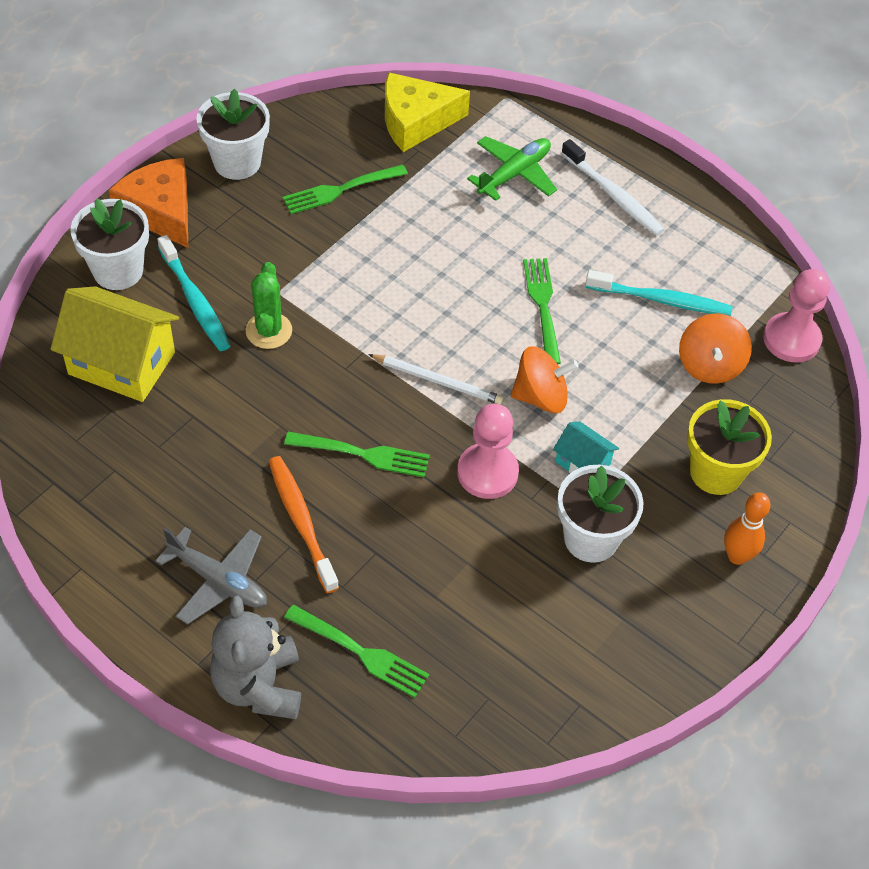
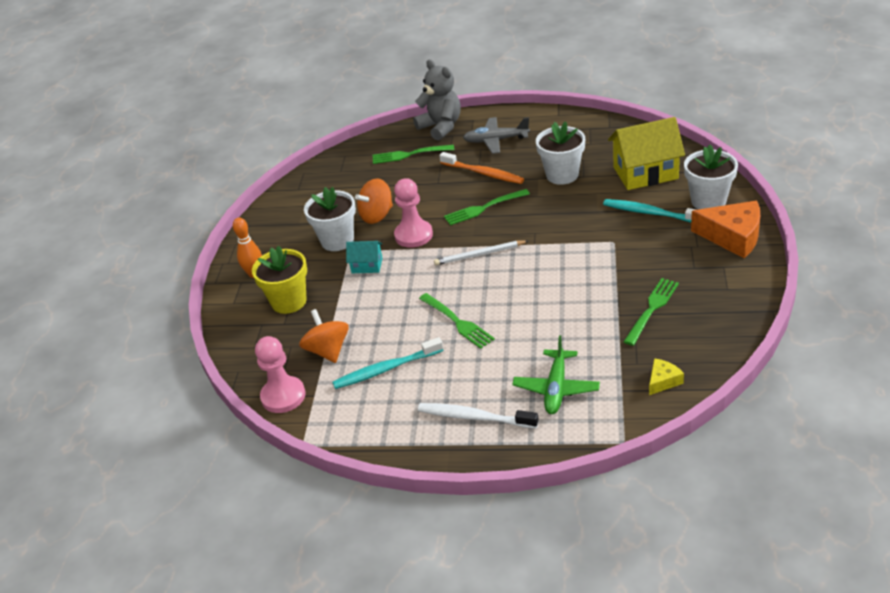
camera: 155 degrees right, 15 degrees down
white flower pot [197,89,270,180] -> white flower pot moved to [536,121,585,185]
green cactus [246,262,292,349] -> none
yellow cheese [385,72,470,152] -> yellow cheese [649,358,684,395], size x0.50
orange spinning top [511,346,579,413] -> orange spinning top moved to [355,178,393,224]

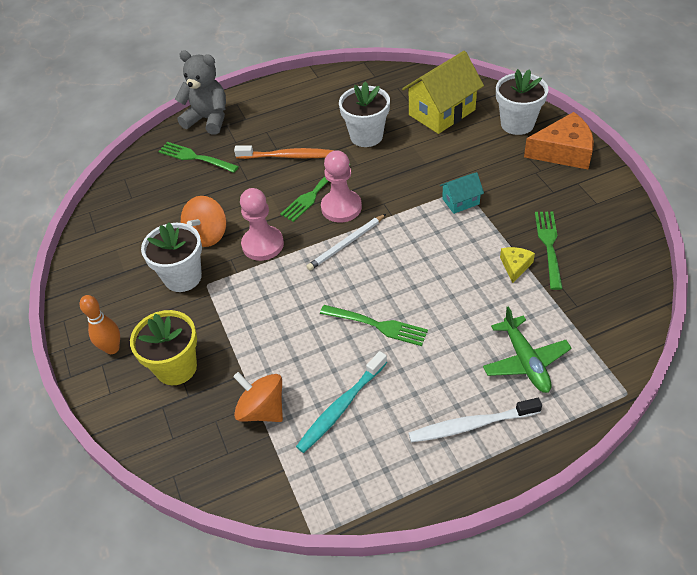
camera: 30 degrees left, 10 degrees up
pink pawn [255,336,306,413] -> pink pawn moved to [321,150,362,223]
turquoise house [346,241,382,273] -> turquoise house moved to [440,172,484,214]
green fork [373,145,454,164] -> green fork turned 60 degrees clockwise [158,142,239,173]
grey plane [463,117,530,154] -> none
turquoise toothbrush [603,199,696,223] -> none
yellow cheese [649,358,684,395] -> yellow cheese moved to [500,247,535,283]

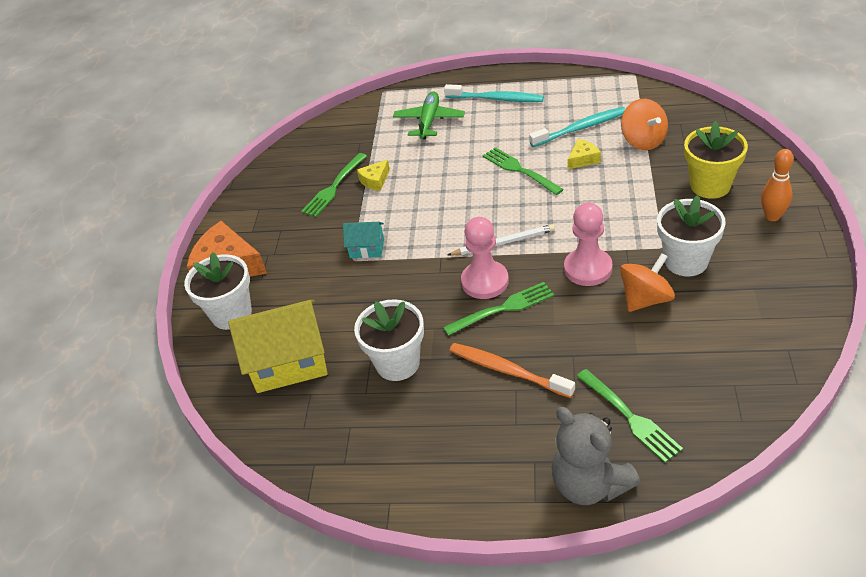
camera: 150 degrees left, 5 degrees down
white toothbrush [408,398,542,443] -> turquoise toothbrush [444,84,544,102]
none -> yellow cheese [567,139,601,169]

